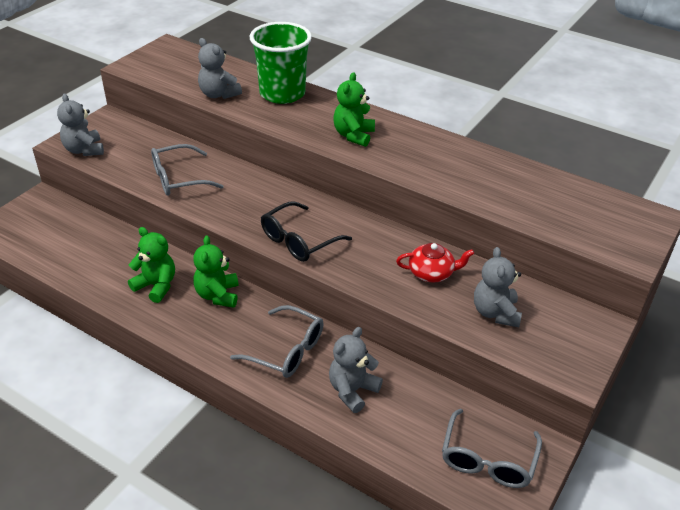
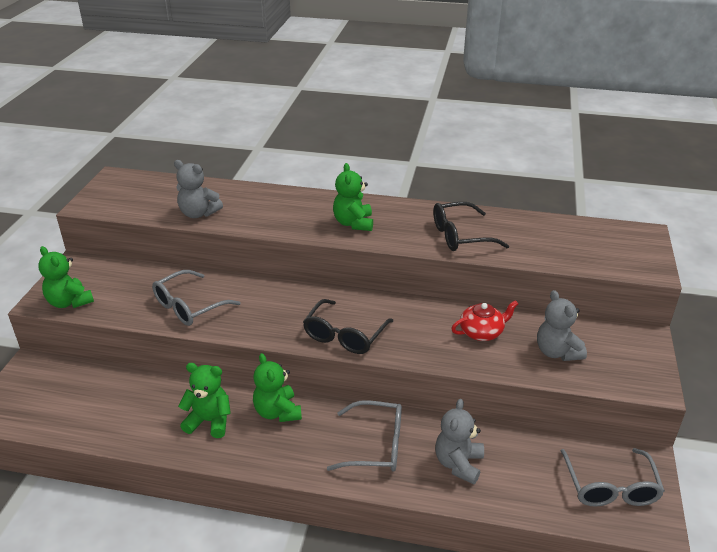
camera: 20 degrees left, 5 degrees down
grey teddy bear [57,94,104,156] -> green teddy bear [38,246,94,308]
green cup [250,22,312,104] -> none
none -> black glasses [433,202,509,251]

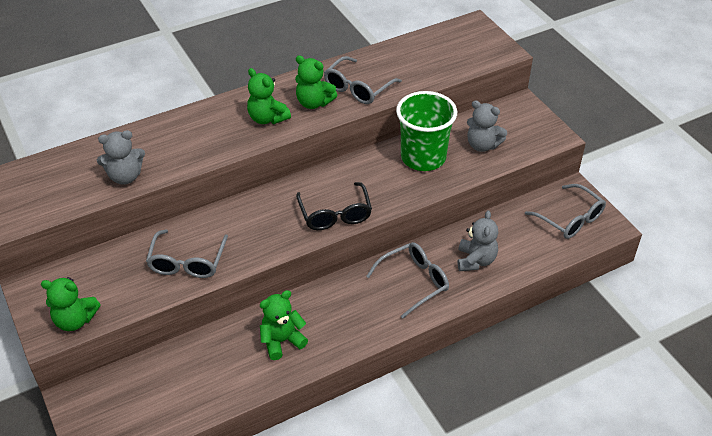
camera: 40 degrees left, 10 degrees up
green teddy bear [253,353,302,422] -> green teddy bear moved to [295,55,337,109]
black glasses [433,202,509,251] -> grey glasses [324,56,402,104]
grey teddy bear [435,399,484,484] -> grey teddy bear turned 150 degrees counterclockwise [458,210,498,271]
red teapot [451,300,518,341] -> green cup [396,91,457,171]

